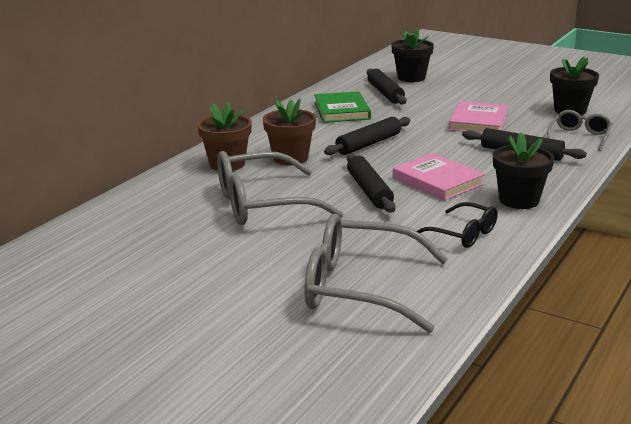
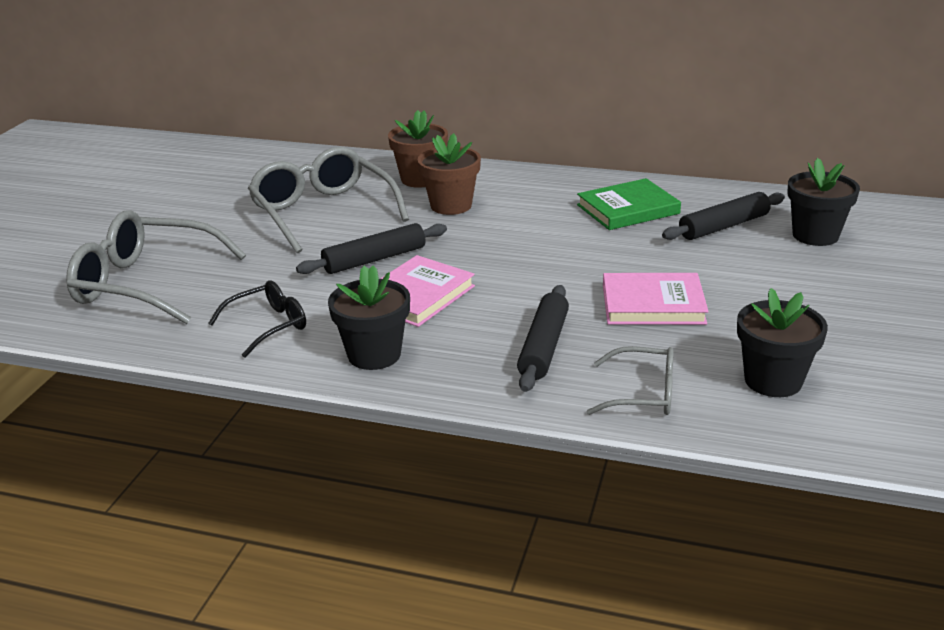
camera: 75 degrees right, 5 degrees up
grey glasses [304,214,448,333] -> grey glasses turned 75 degrees counterclockwise [66,210,246,324]
black rolling pin [324,117,410,155] -> none
black glasses [417,202,498,248] -> black glasses turned 150 degrees counterclockwise [208,280,306,358]

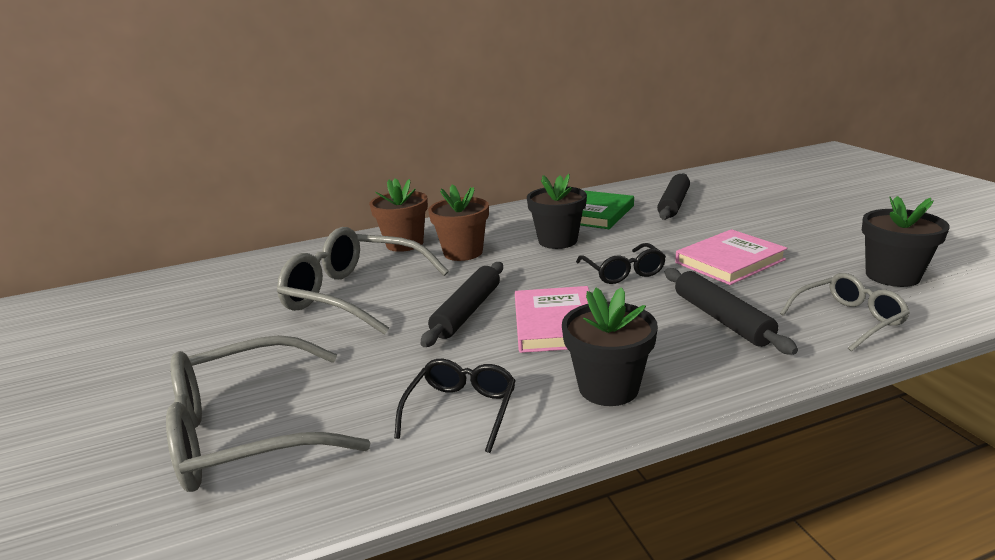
camera: 35 degrees left, 5 degrees down
black flower pot [787,158,860,246] -> black flower pot moved to [527,174,587,249]
none -> black glasses [576,243,666,284]

